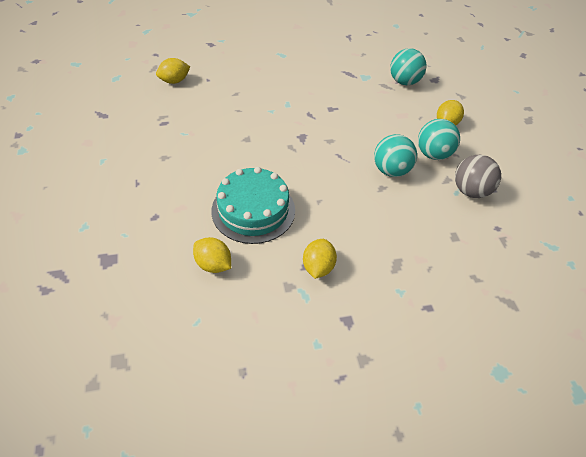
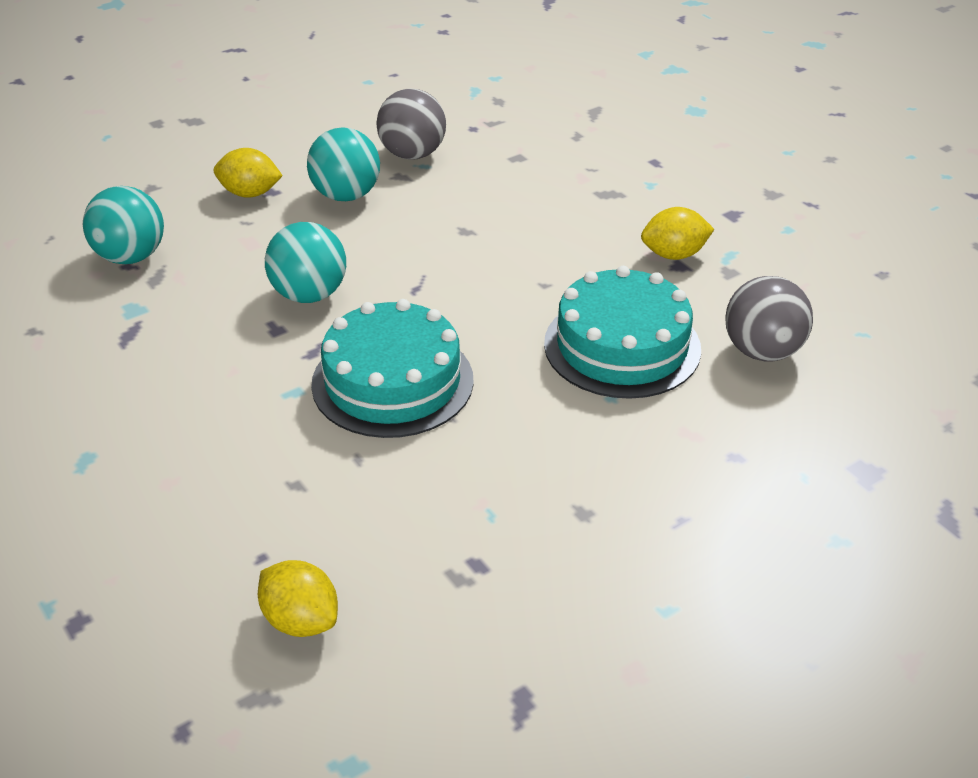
camera: 110 degrees left, 10 degrees down
yellow lemon [193,237,231,273] -> grey ball [725,276,813,361]
turquoise ball [374,134,417,177] -> turquoise ball moved to [265,222,346,303]
none -> turquoise cake [311,299,474,438]

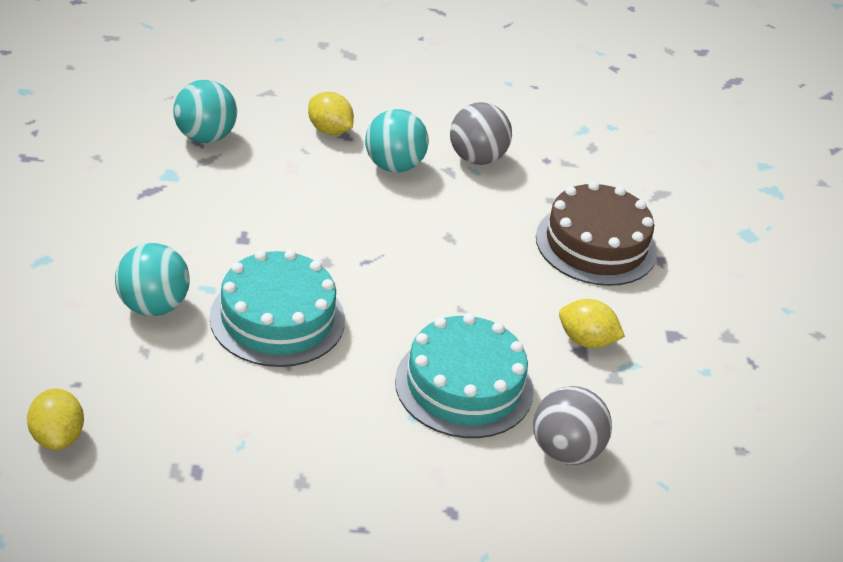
camera: 30 degrees right, 0 degrees up
turquoise ball [265,222,346,303] -> turquoise ball moved to [115,243,190,316]
none -> brown cake [536,181,657,286]

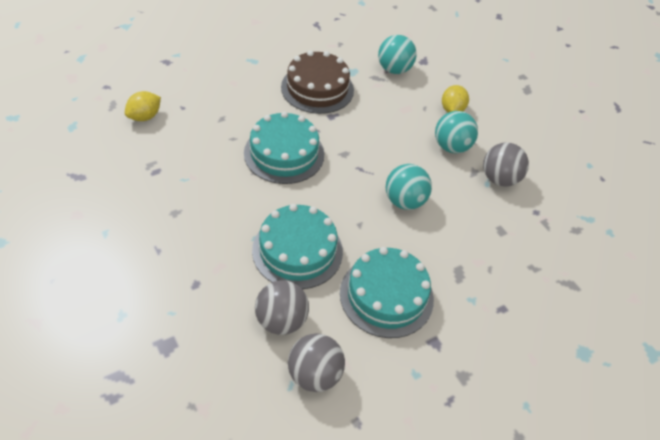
camera: 60 degrees right, 10 degrees up
turquoise ball [115,243,190,316] -> turquoise ball moved to [386,164,432,210]
brown cake [536,181,657,286] -> brown cake moved to [281,50,354,114]
yellow lemon [559,299,625,348] -> turquoise cake [340,247,434,338]
none -> grey ball [288,333,345,392]

